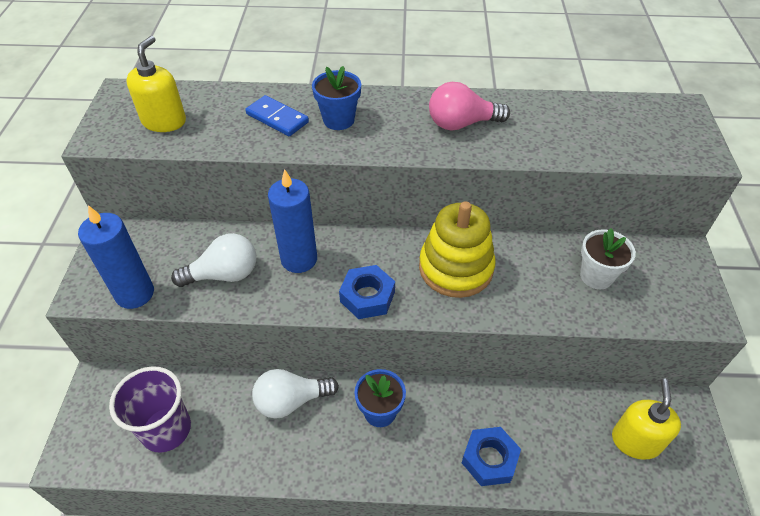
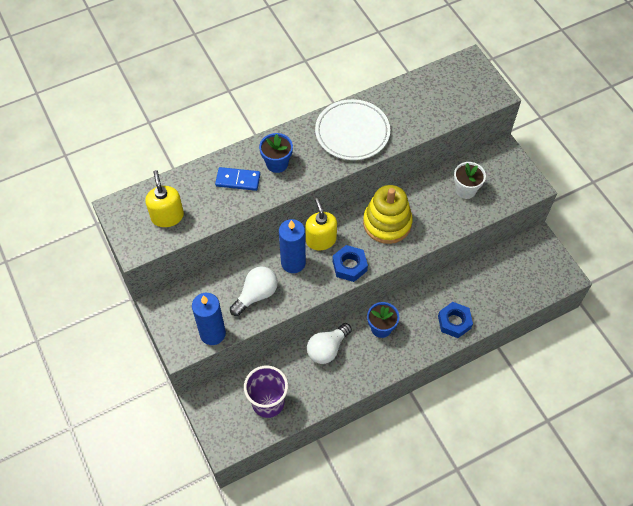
camera: 30 degrees left, 10 degrees up
pink light bulb [429,82,510,131] -> white plate [315,99,390,160]
yellow soap dispenser [612,379,681,460] -> yellow soap dispenser moved to [305,198,337,250]

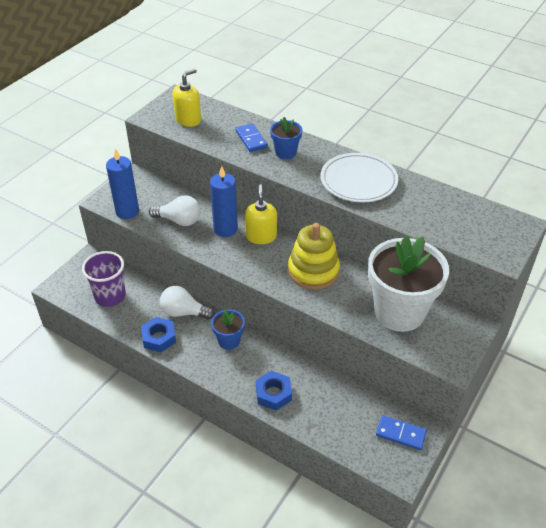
camera: 60 degrees right, 15 degrees down
yellow soap dispenser [305,198,337,250] -> yellow soap dispenser turned 45 degrees counterclockwise [245,184,277,244]
blue nut [332,245,368,282] -> blue nut moved to [141,317,176,352]
white flower pot [454,162,486,199] -> white flower pot [368,236,449,332], size x2.14
none -> blue domino [376,415,427,450]

